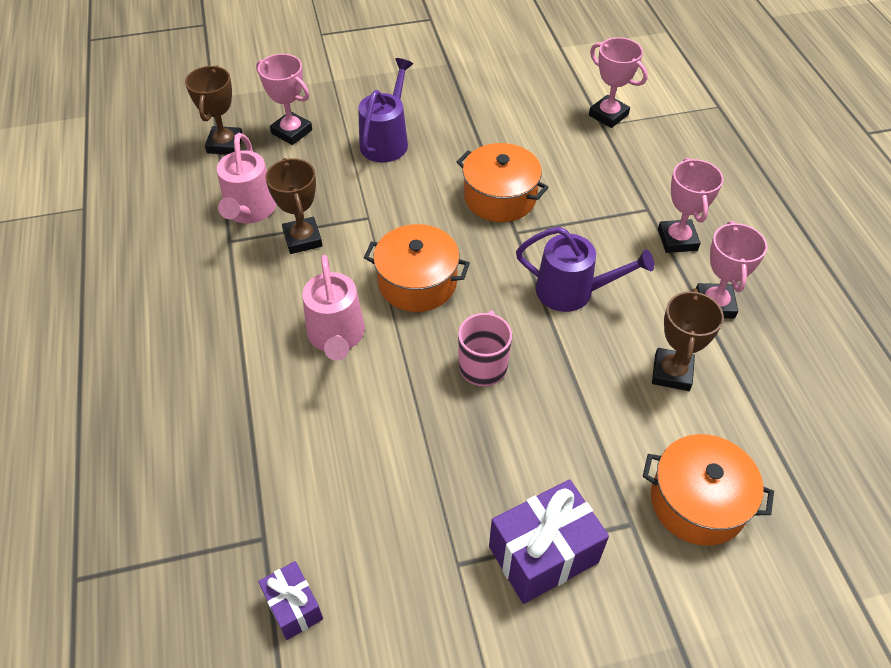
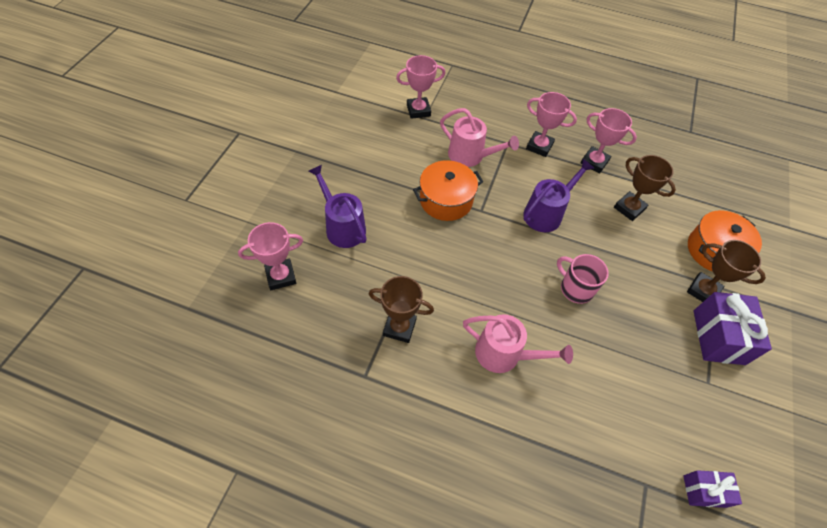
camera: 60 degrees left, 5 degrees up
brown trophy [185,66,243,155] -> brown trophy moved to [687,240,766,302]
pink watering can [217,133,276,224] -> pink watering can moved to [440,108,519,167]
orange pot [364,224,470,312] -> none

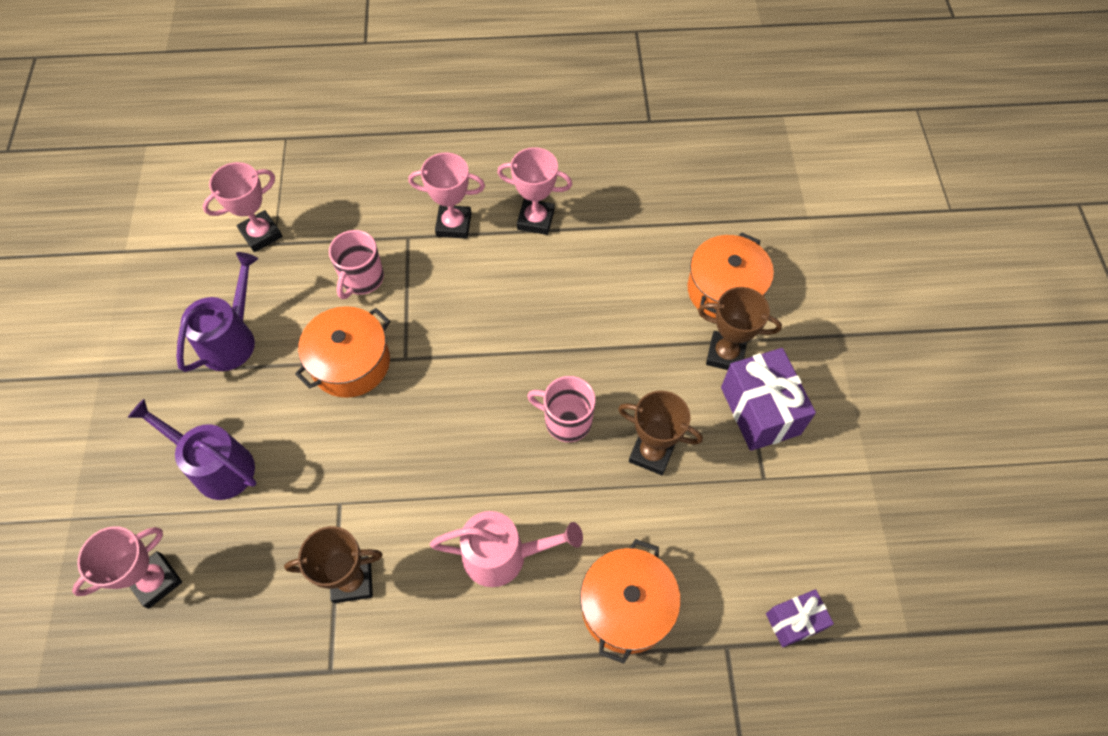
camera: 20 degrees left, 5 degrees up
pink watering can [440,108,519,167] -> pink mug [329,230,384,299]
purple watering can [523,159,594,232] -> purple watering can moved to [176,252,258,372]
brown trophy [614,155,676,221] -> brown trophy moved to [618,391,703,475]
none -> orange pot [580,539,681,664]

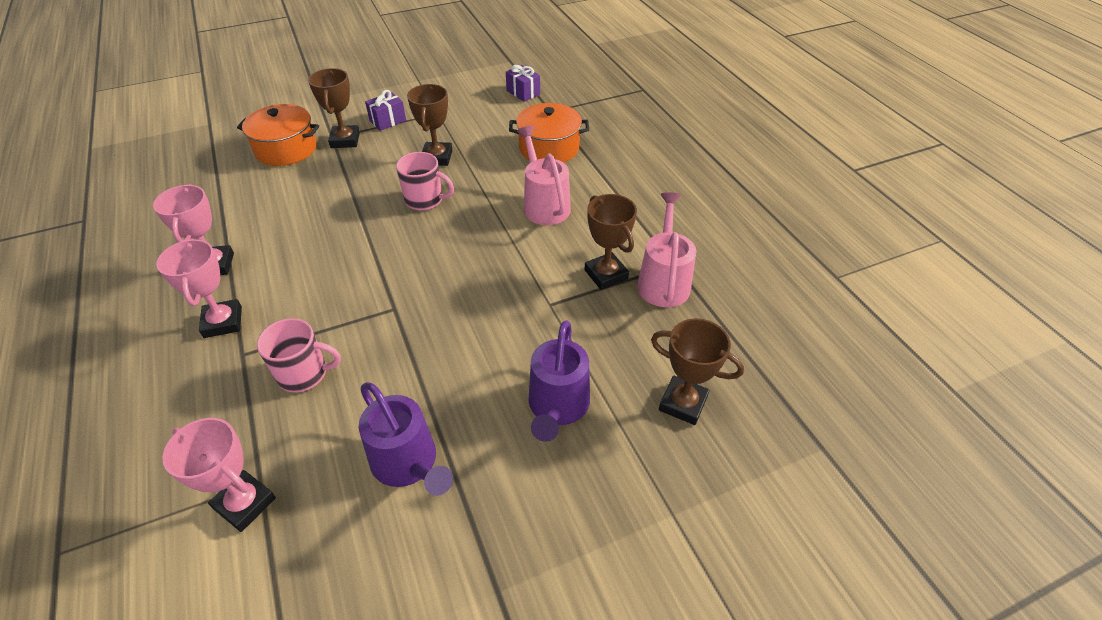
camera: 110 degrees left, 15 degrees down
pink trophy [72,526,182,609] -> brown trophy [651,318,744,425]
purple watering can [176,252,258,372] -> purple watering can turned 135 degrees counterclockwise [359,382,453,496]
orange pot [295,306,390,398] -> none
pink mug [527,376,596,442] -> pink mug turned 75 degrees counterclockwise [396,152,454,211]
purple gift [721,348,816,451] -> purple gift [365,90,406,131], size x0.57
none -> pink watering can [637,192,696,307]

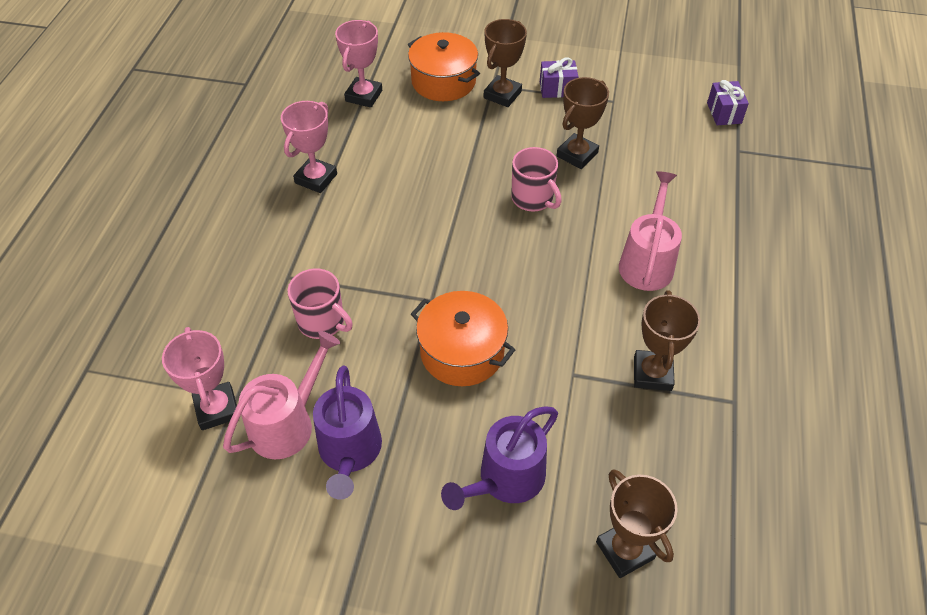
camera: 35 degrees right, 5 degrees up
pink trophy [156,238,242,338] -> pink trophy moved to [335,20,382,108]
orange pot [509,103,589,163] -> orange pot moved to [411,291,516,386]
pink watering can [637,192,696,307] -> pink watering can moved to [223,331,340,459]

